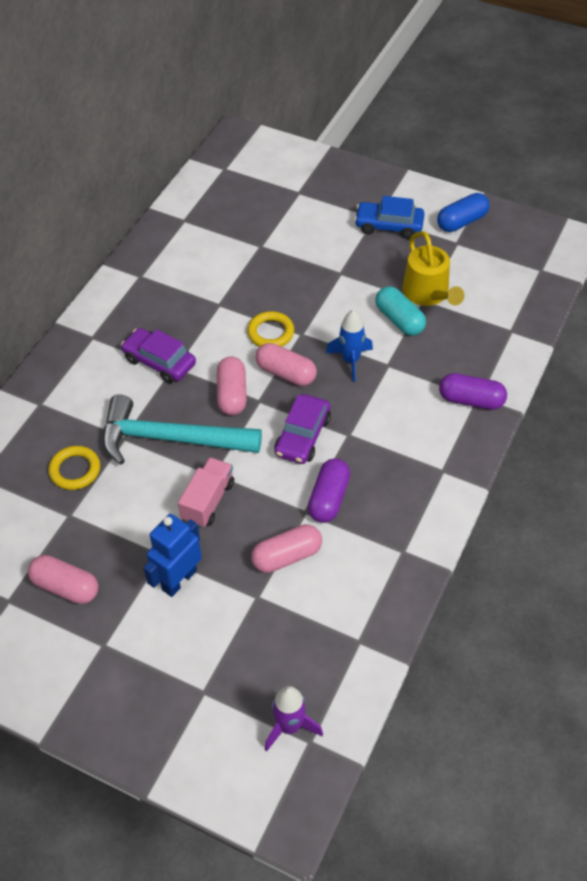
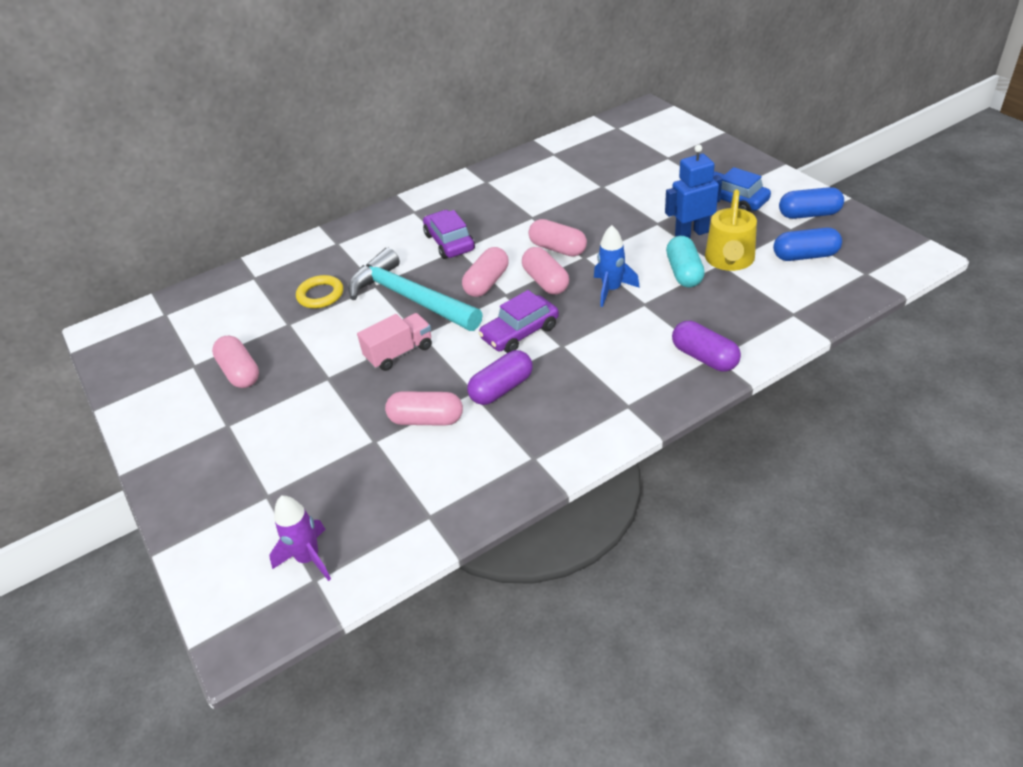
camera: 35 degrees right, 10 degrees down
blue robot [143,514,202,597] -> blue robot moved to [665,144,722,238]
yellow ring [247,311,294,347] -> pink capsule [529,219,587,257]
none -> blue capsule [773,228,842,261]

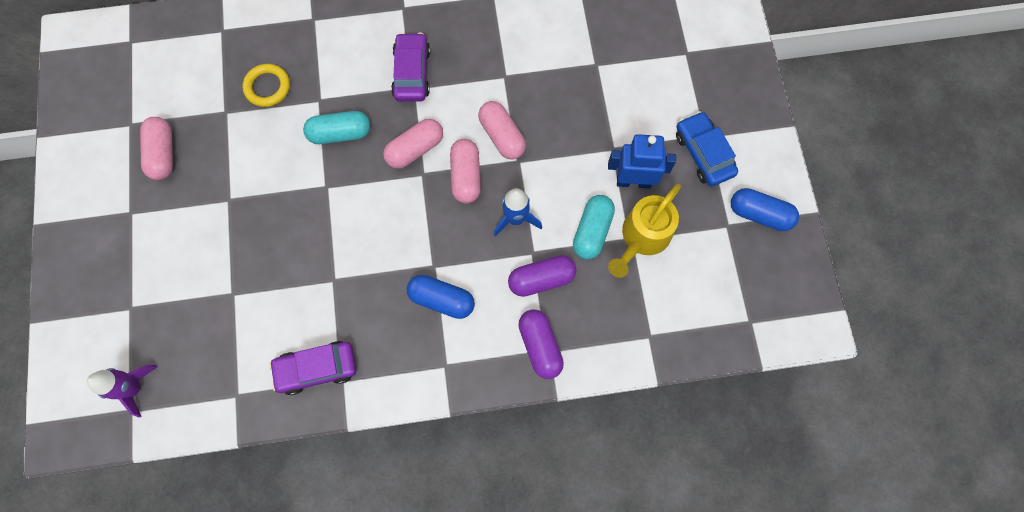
camera: 20 degrees right, 30 degrees up
turquoise hammer [348,248,483,331] -> turquoise capsule [303,111,370,144]
pink truck [357,313,432,371] -> none
pink capsule [385,392,463,426] -> none
purple capsule [467,350,533,405] -> purple capsule moved to [508,255,576,297]
purple car [478,290,559,353] -> purple car moved to [269,341,356,395]
blue capsule [773,228,842,261] -> blue capsule moved to [407,275,475,319]

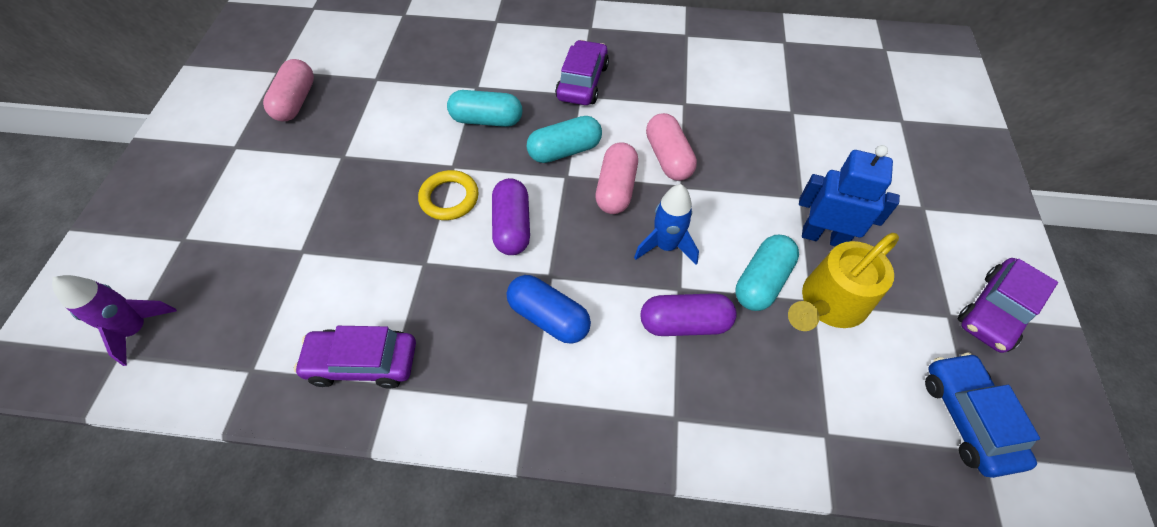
camera: 15 degrees right, 15 degrees down
yellow ring [242,64,290,107] -> yellow ring moved to [418,170,479,220]
pink capsule [383,119,443,169] -> turquoise capsule [527,116,602,163]
purple capsule [519,309,564,379] -> purple capsule moved to [492,178,530,255]
blue car [676,111,738,186] -> blue car moved to [925,353,1040,478]
blue capsule [731,188,799,231] -> purple car [958,258,1058,353]

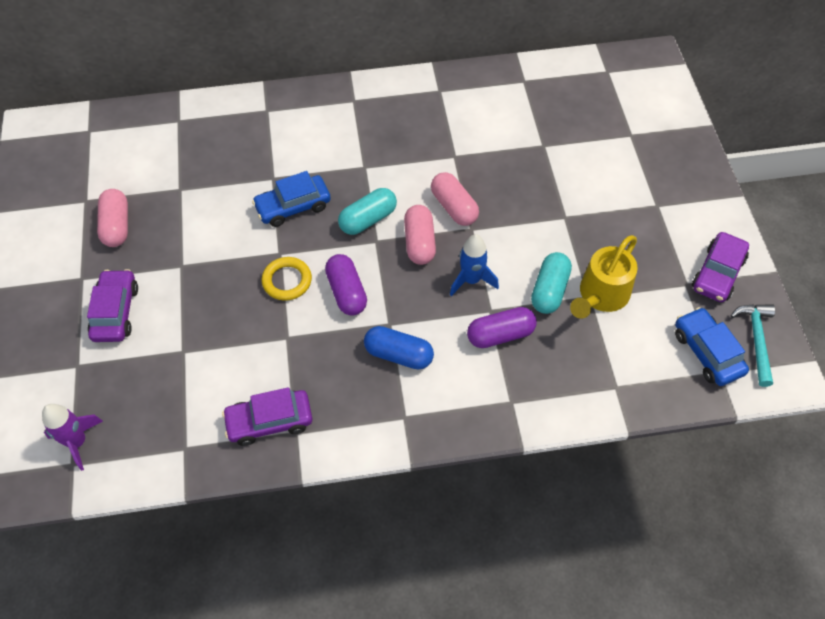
camera: 15 degrees left, 0 degrees up
turquoise capsule [447,90,522,127] -> blue car [252,171,331,227]
purple car [555,40,609,105] -> purple car moved to [87,269,138,342]
blue robot [799,145,900,247] -> none
none -> turquoise hammer [731,304,775,387]

